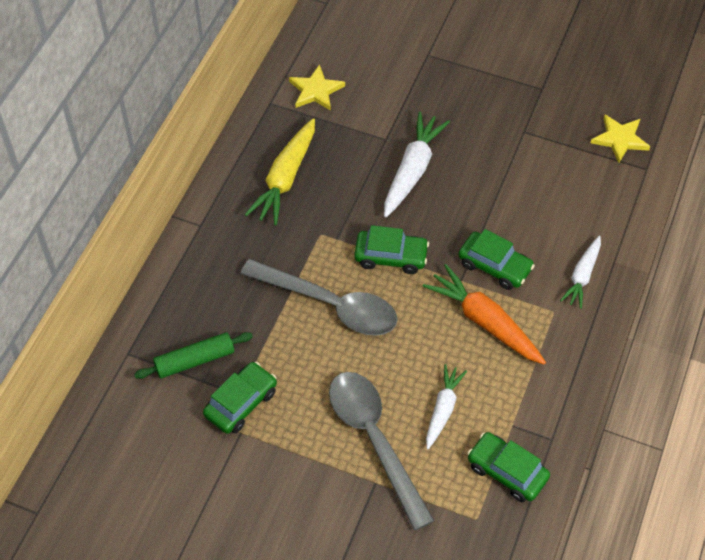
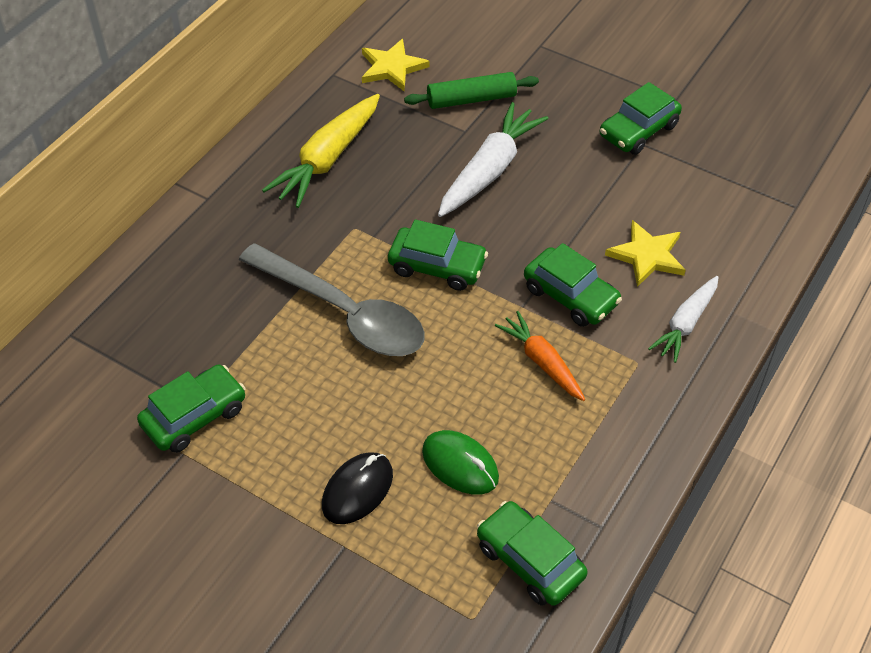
camera: 10 degrees right, 5 degrees down
green rolling pin [134,332,253,379] -> green rolling pin moved to [404,72,539,109]
grey spoon [329,372,434,531] -> black mouse [322,452,393,524]
orange carrot [422,264,546,364] -> orange carrot [495,311,585,401], size x0.63
white carrot [426,364,467,449] -> green mouse [422,430,499,495]
yellow star [591,115,650,163] -> yellow star moved to [605,220,686,287]
none -> green car [600,82,682,155]

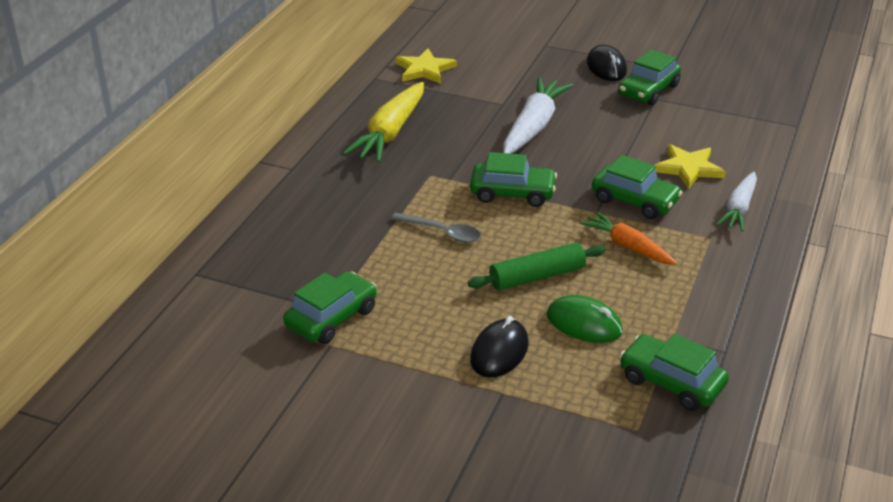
camera: 10 degrees left, 15 degrees down
grey spoon [239,243,425,356] -> grey spoon [391,213,481,242], size x0.48
green rolling pin [404,72,539,109] -> green rolling pin moved to [468,243,606,290]
none -> black mouse [587,45,627,81]

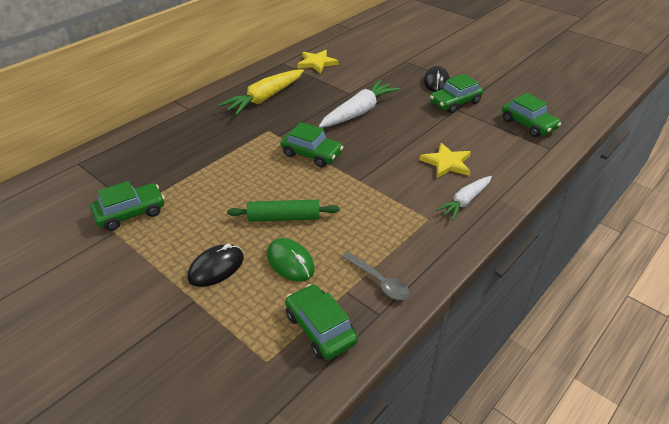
camera: 20 degrees right, 5 degrees up
grey spoon [391,213,481,242] -> grey spoon moved to [342,252,410,300]
orange carrot [580,211,677,265] -> none
green car [592,155,683,219] -> green car moved to [502,93,561,137]

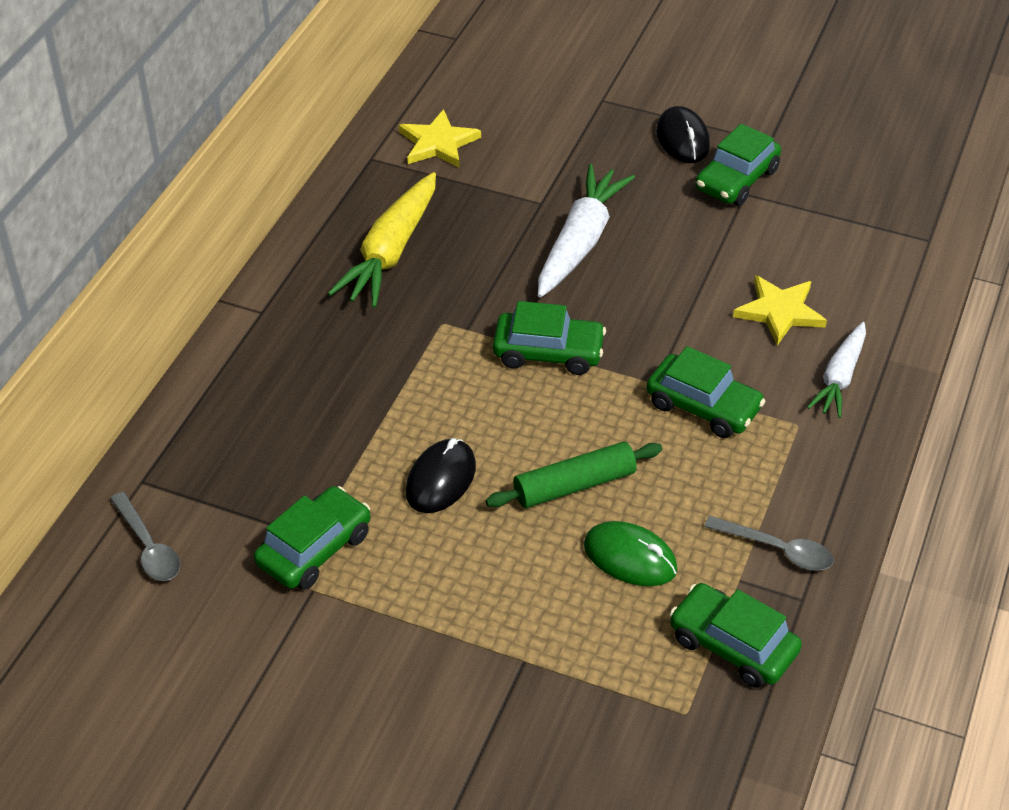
camera: 20 degrees left, 5 degrees up
black mouse [188,244,244,287] -> black mouse moved to [406,438,476,513]
green car [502,93,561,137] -> green car moved to [647,346,765,438]
none -> grey spoon [110,492,180,581]

